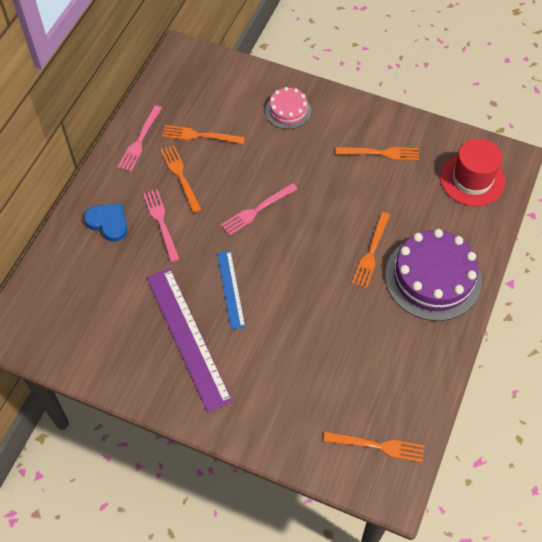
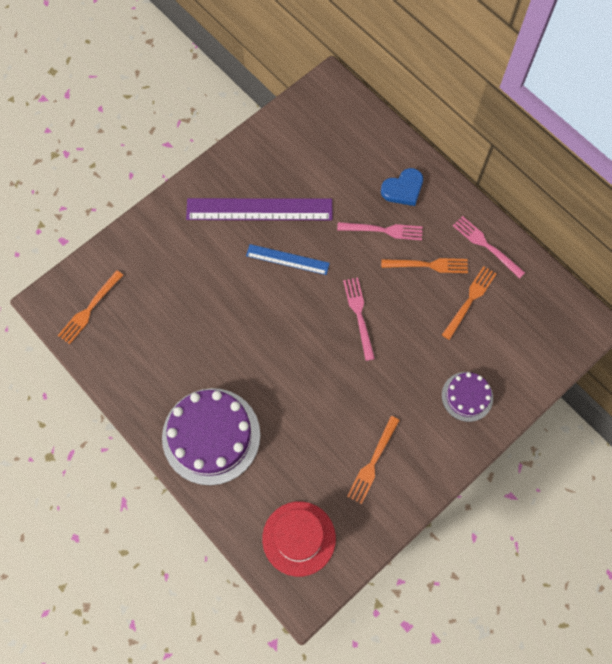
camera: 115 degrees right, 10 degrees up
pink cake [265,87,311,129] -> purple cake [442,372,493,422]
orange fork [352,212,390,289] -> none

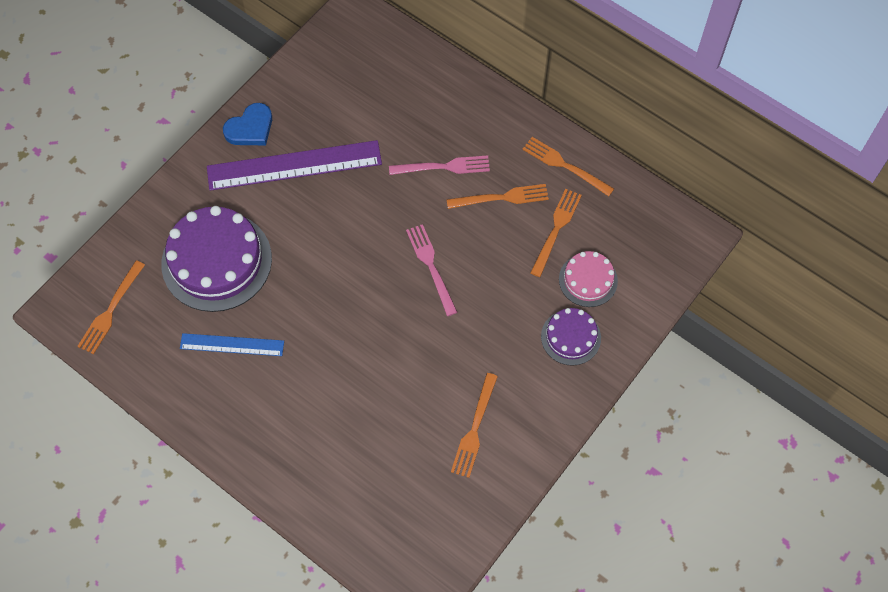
camera: 10 degrees left, 5 degrees down
purple cake [162,388,260,486] -> purple cake moved to [161,206,272,312]
blue ruler [246,244,330,275] -> blue ruler moved to [180,333,284,356]
red hat [262,501,336,577] -> none
blue heart [381,168,423,206] -> blue heart moved to [223,103,272,145]
pink fork [453,216,525,279] -> orange fork [522,137,614,196]
none -> pink cake [559,251,618,307]

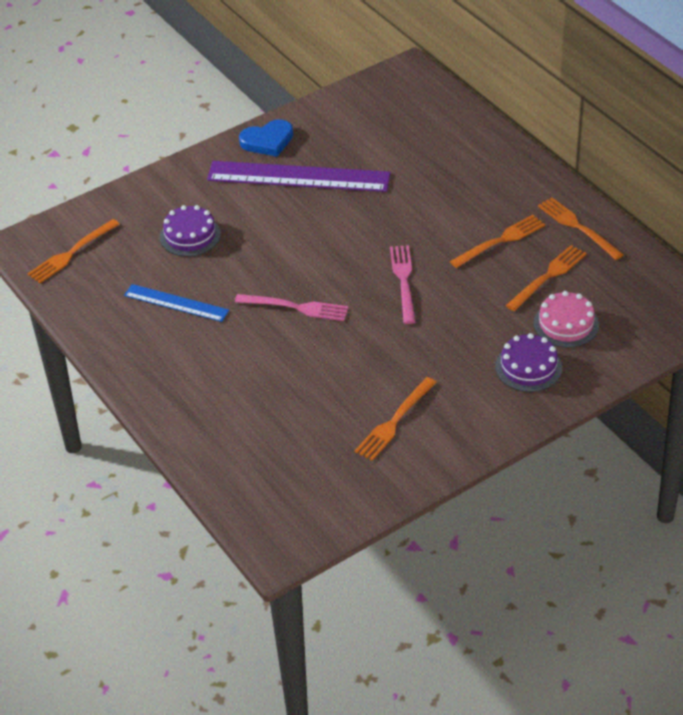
camera: 20 degrees right, 20 degrees down
purple cake [161,206,272,312] -> purple cake [160,205,221,257], size x0.53
pink fork [389,156,490,175] -> pink fork moved to [235,294,349,321]
orange fork [446,184,549,209] -> orange fork turned 45 degrees counterclockwise [450,215,545,268]

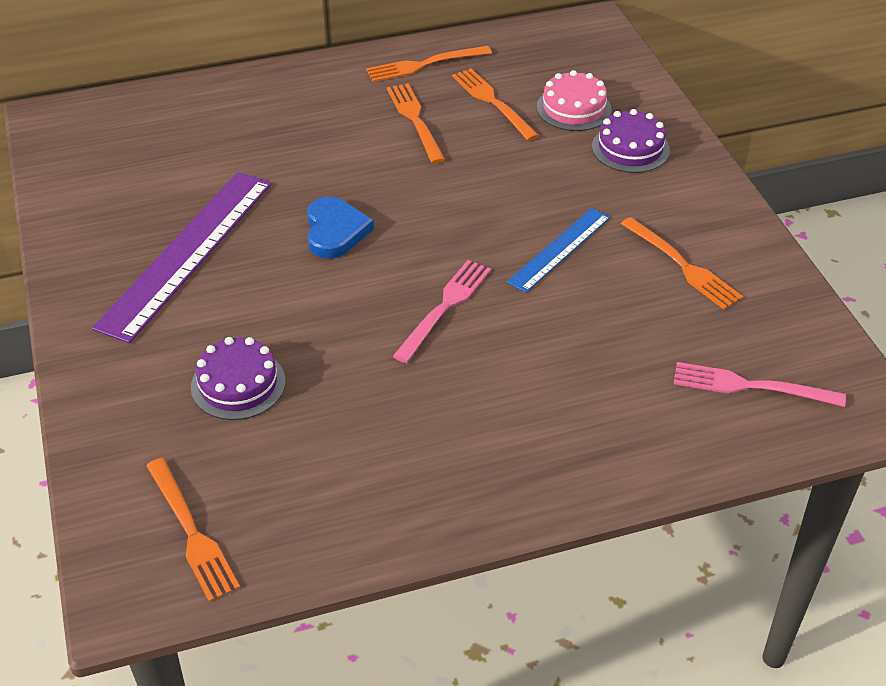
camera: 75 degrees left, 0 degrees up
blue ruler [124,284,229,322] -> blue ruler moved to [507,208,611,293]
blue heart [239,119,293,157] -> blue heart moved to [307,196,374,259]
pink fork [390,245,416,324] -> pink fork moved to [674,362,846,407]

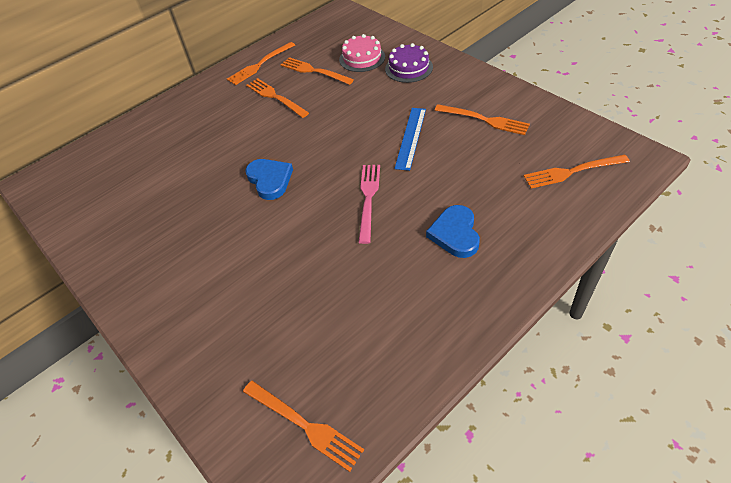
camera: 20 degrees left, 5 degrees up
purple ruler [92,172,272,343] -> none
purple cake [191,337,285,420] -> none
pink fork [674,362,846,407] -> orange fork [524,155,630,189]
none -> blue heart [426,205,480,258]

